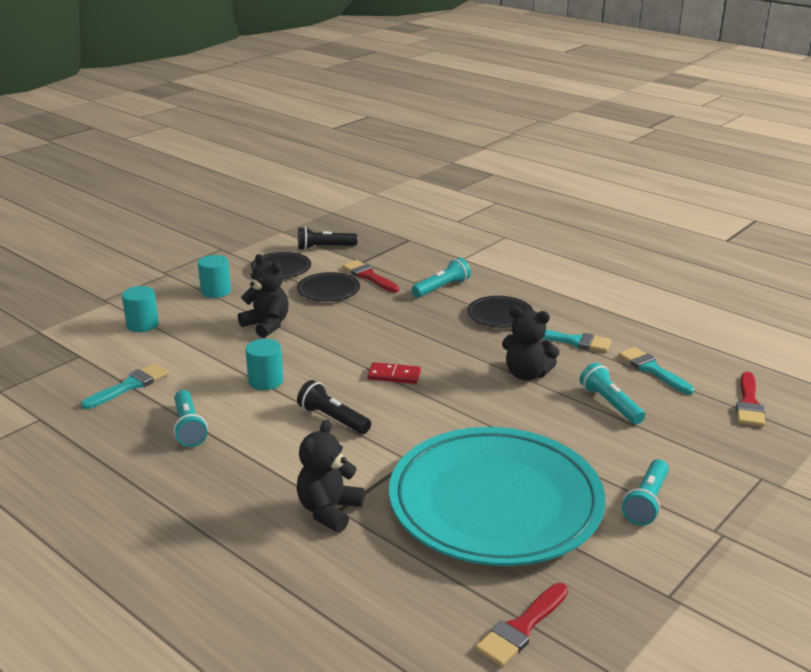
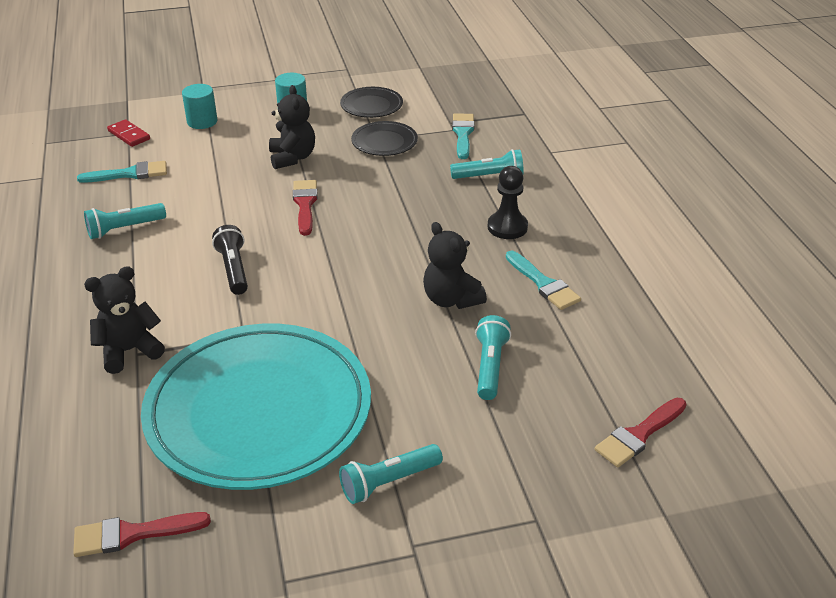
camera: 35 degrees right, 10 degrees up
turquoise flashlight [174,390,208,447] -> turquoise flashlight turned 45 degrees clockwise [84,203,166,239]
turquoise cylinder [245,339,283,390] -> none
black flashlight [298,227,358,250] -> none
red brush [342,260,399,292] -> red brush moved to [293,180,318,236]
red domino [367,362,421,384] -> red domino moved to [107,119,150,147]
black plate [467,296,533,328] -> black pawn [487,166,528,239]
turquoise brush [618,347,695,395] -> turquoise brush moved to [452,113,474,159]

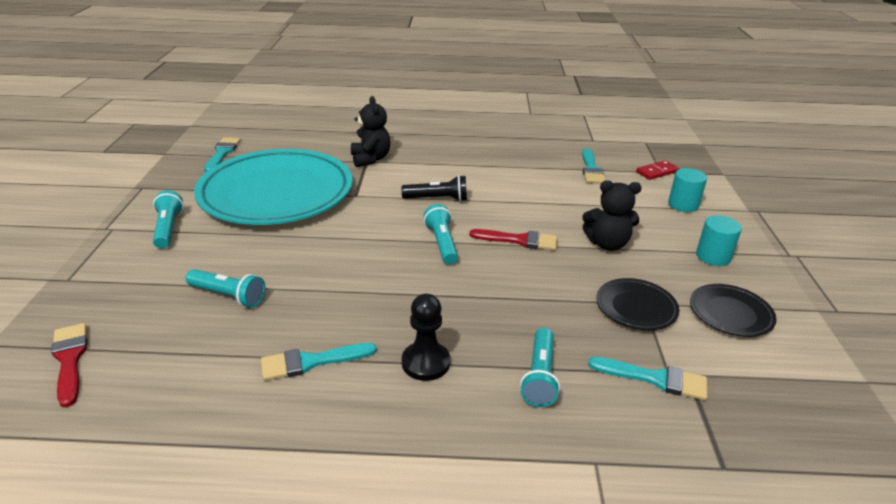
camera: 105 degrees right, 5 degrees down
red brush [73,512,211,557] -> turquoise brush [204,137,241,172]
turquoise flashlight [84,203,166,239] -> turquoise flashlight moved to [424,204,458,264]
black teddy bear [423,222,487,309] -> none

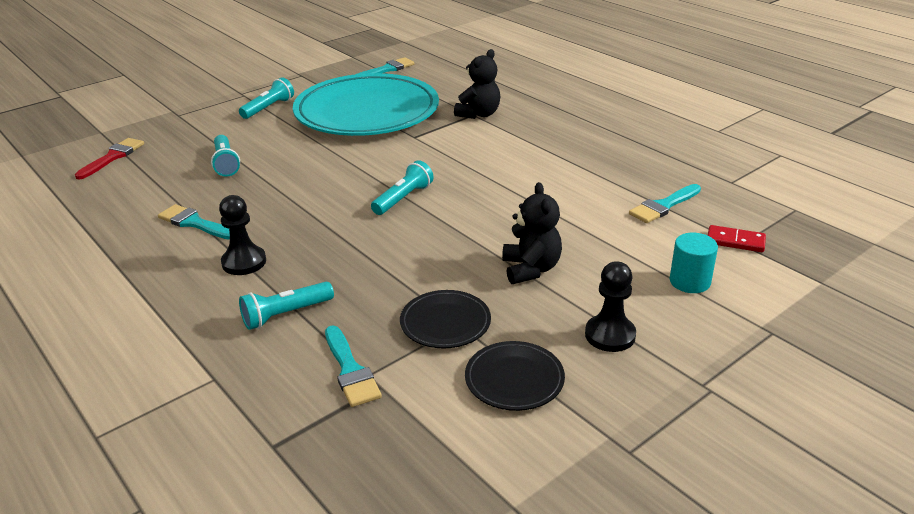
camera: 50 degrees right, 0 degrees up
black flashlight [401,175,467,201] -> none
red brush [469,229,557,250] -> none
black teddy bear [582,180,642,251] -> black teddy bear turned 150 degrees counterclockwise [502,182,562,284]
turquoise cylinder [696,215,742,266] -> black pawn [585,261,636,352]

